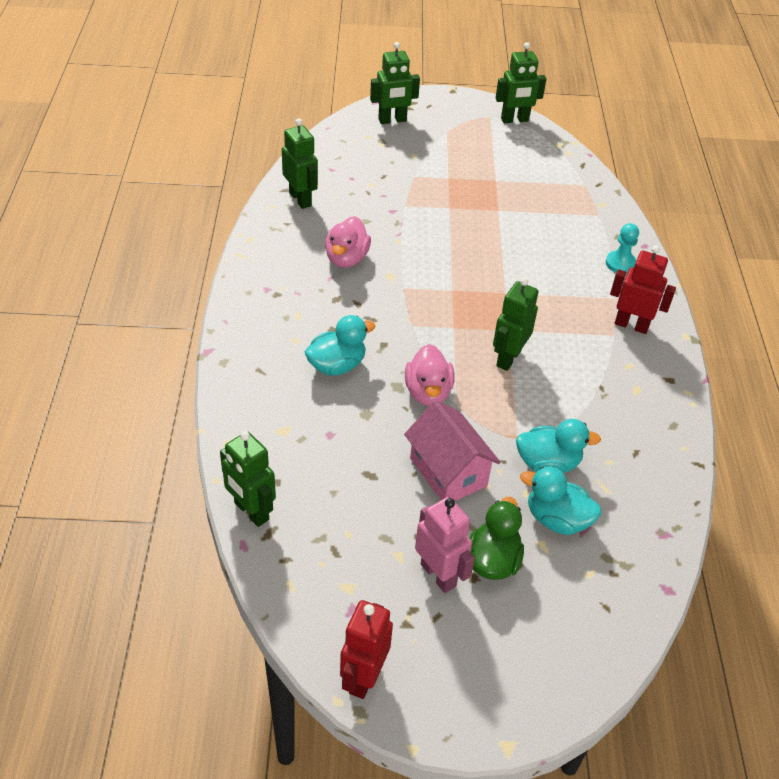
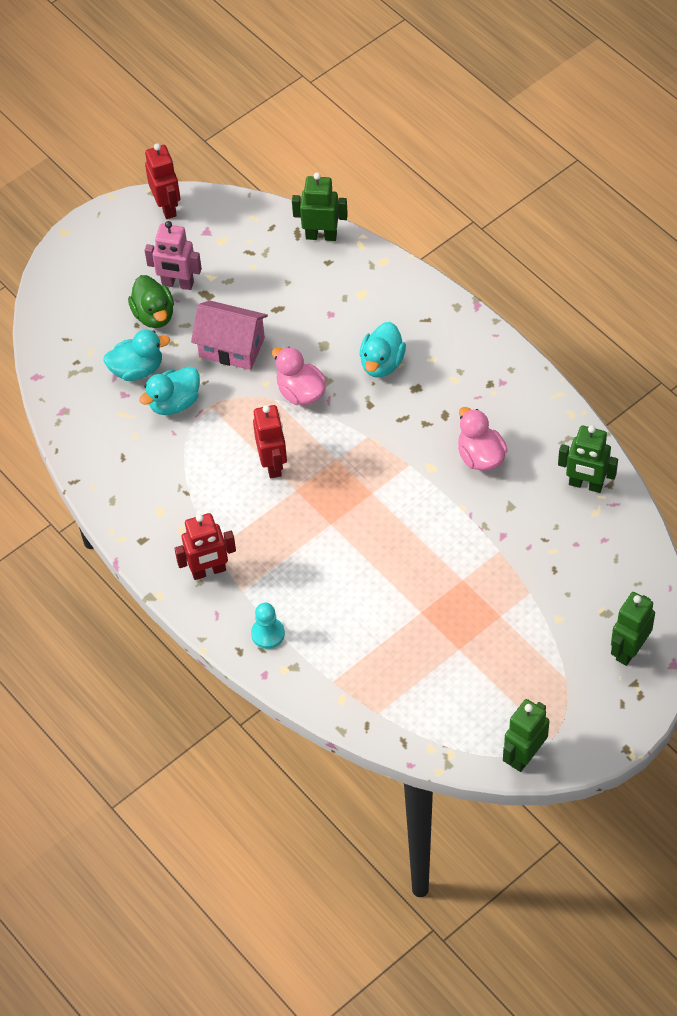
camera: 145 degrees right, 10 degrees up
green robot [493,277,538,371] -> red robot [253,405,287,478]

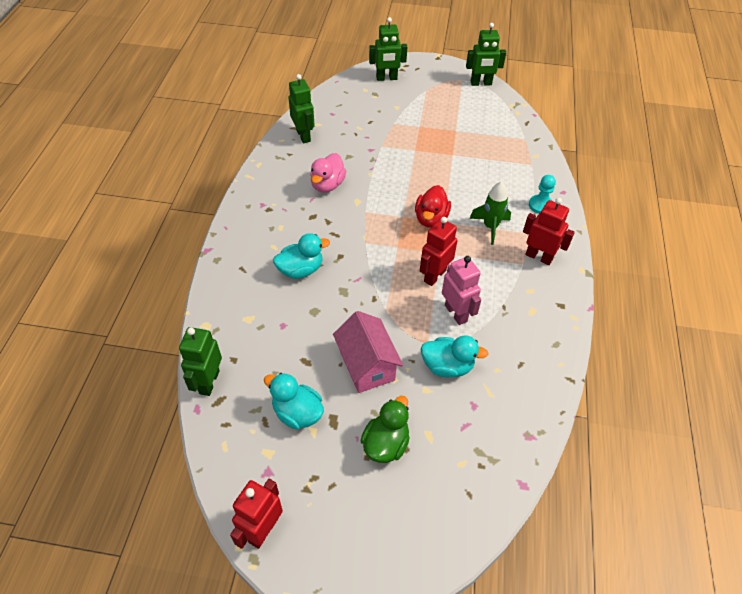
camera: 135 degrees left, 5 degrees down
turquoise duck [103,330,170,381] -> turquoise duck moved to [264,373,324,430]
pink robot [145,221,202,290] -> pink robot moved to [442,256,481,325]
pink duck [272,347,326,405] -> none
green robot [292,173,348,241] -> green robot turned 45 degrees clockwise [179,327,222,396]
none -> red duck [415,185,451,228]
none -> green rocket [469,181,511,245]

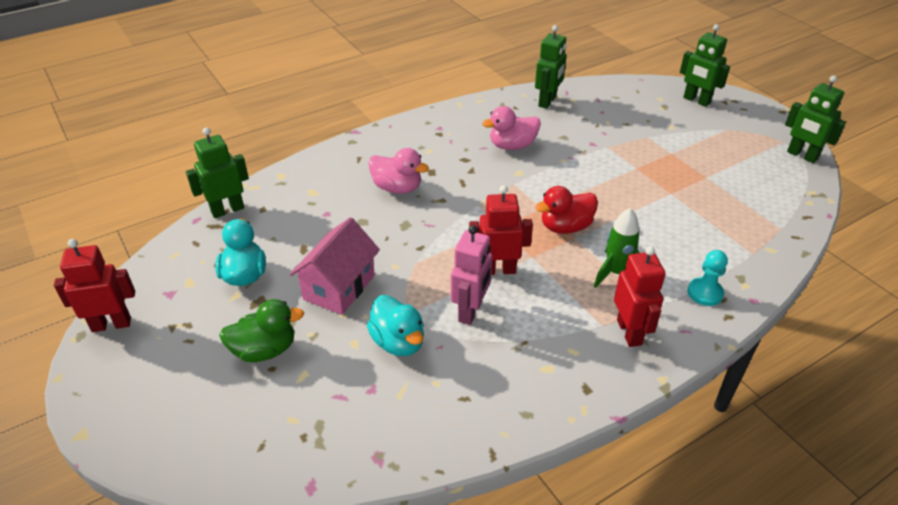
camera: 50 degrees right, 10 degrees down
turquoise duck [273,233,330,279] -> pink duck [368,148,429,194]

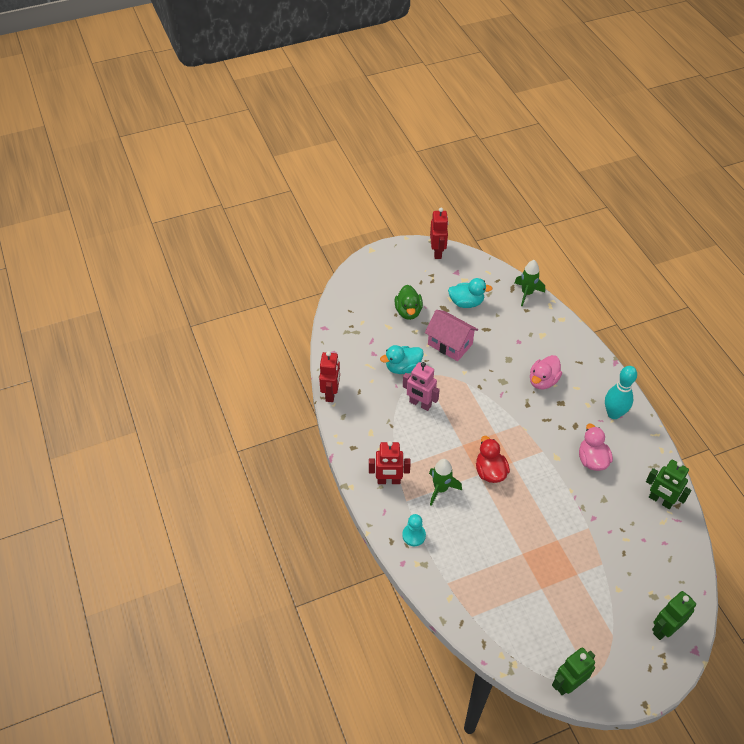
camera: 100 degrees right, 10 degrees up
green robot [186,127,249,218] -> green rocket [515,260,545,307]
red robot [469,185,533,275] -> red robot moved to [319,351,340,402]
none -> turquoise bowling pin [605,366,637,419]

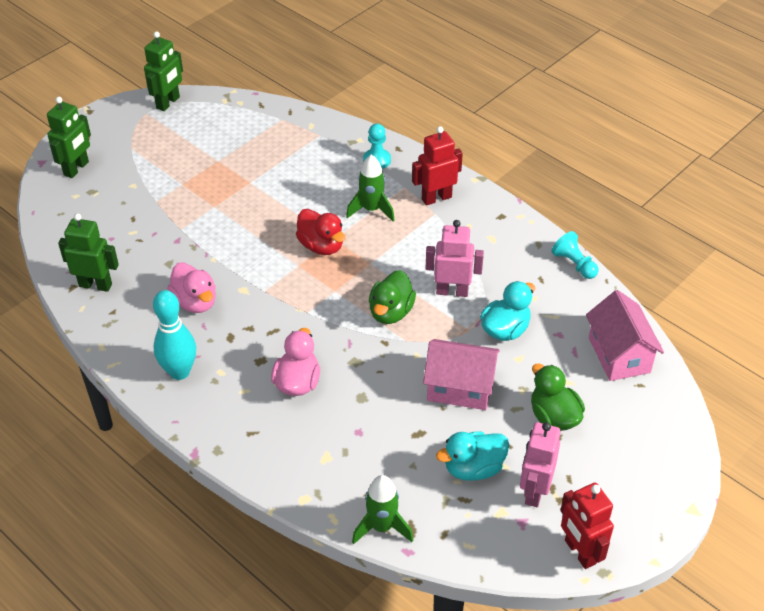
camera: 155 degrees right, 5 degrees down
red robot [319,351,340,402] -> turquoise pawn [551,231,599,279]
none -> green duck [369,270,416,324]
none -> pink robot [520,422,561,507]
none -> pink house [586,290,664,381]

